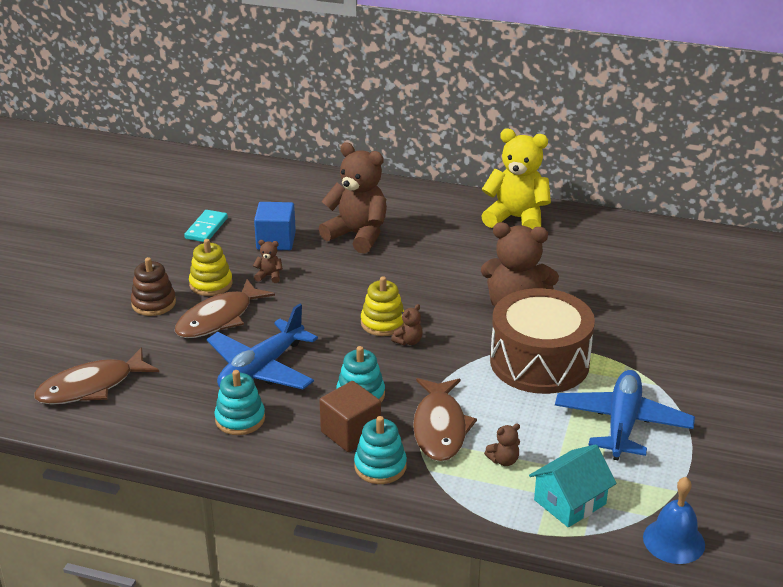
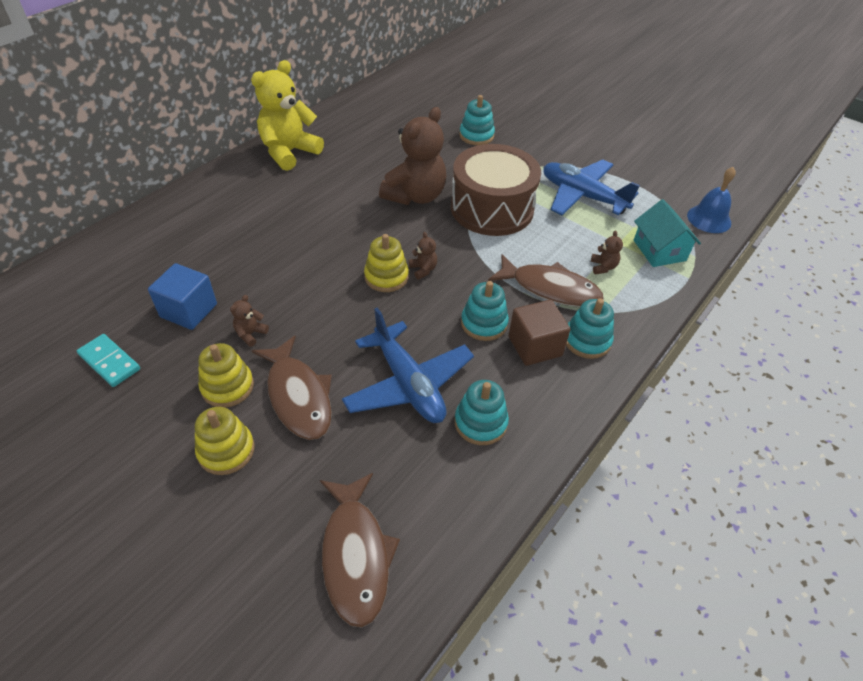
camera: 70 degrees left, 15 degrees up
brown stacking toy [131,257,176,316] -> yellow stacking toy [195,407,254,475]
brown teddy bear [319,142,387,253] -> none
none -> turquoise stacking toy [459,95,495,145]

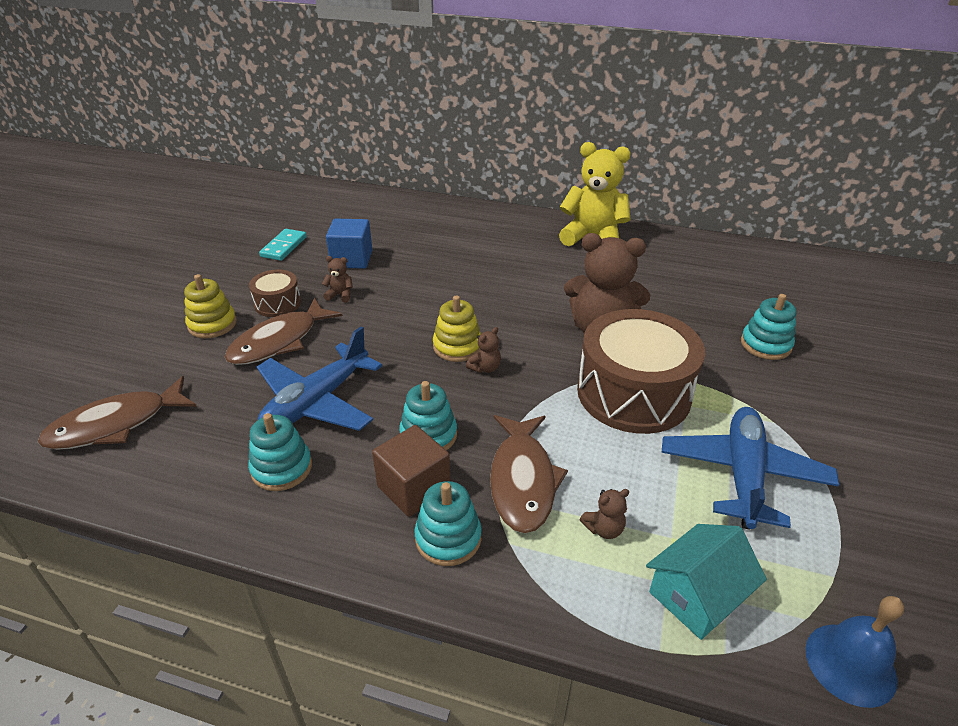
camera: 70 degrees right, 10 degrees down
yellow stacking toy [198,343,254,408] -> brown drum [249,270,301,317]

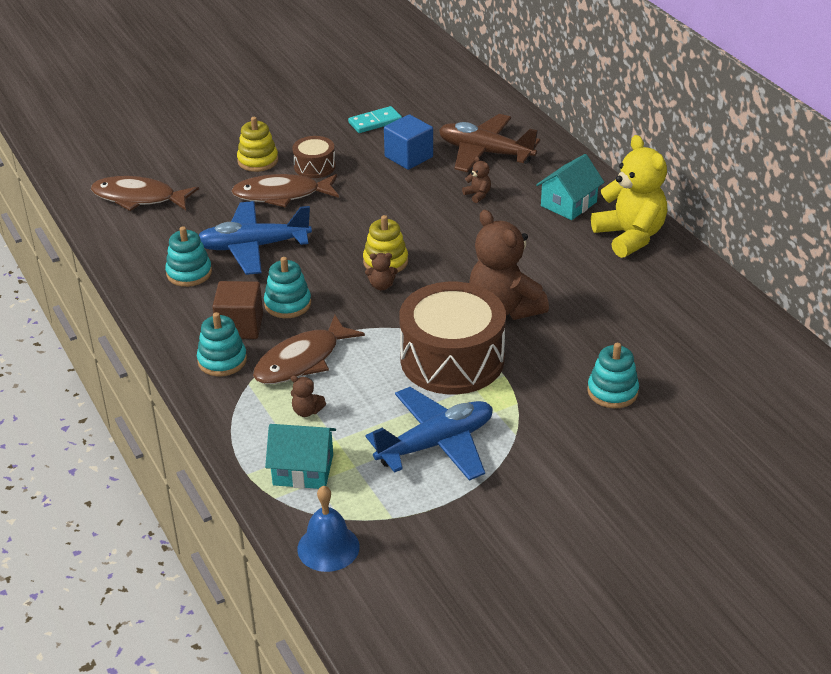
camera: 45 degrees right, 0 degrees up
brown teddy bear [322,256,353,303] -> brown teddy bear moved to [462,156,491,203]
none -> brown plane [439,114,540,172]
none -> turquoise house [536,154,604,220]

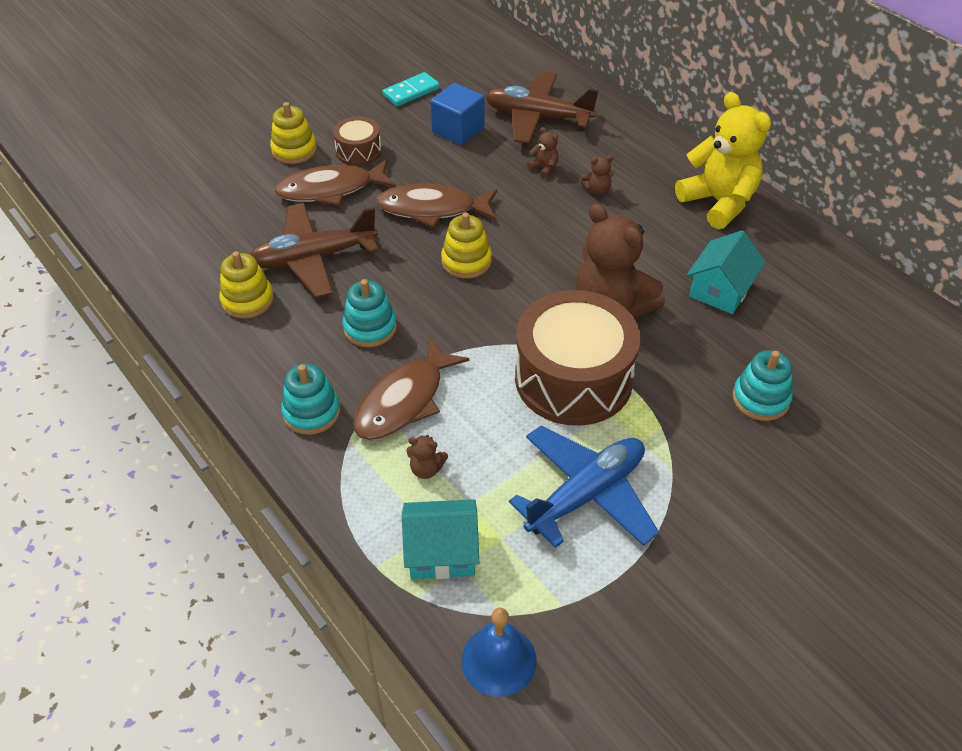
camera: 10 degrees left, 10 degrees up
brown fish [91,176,199,211] -> brown fish moved to [376,184,497,228]
turquoise stacking toy [165,226,212,287] -> yellow stacking toy [219,251,274,319]
blue plane [199,201,312,275] -> brown plane [250,203,378,298]
brown cube [212,281,263,339] -> none
brown teddy bear [365,253,398,290] -> brown teddy bear moved to [581,156,613,195]
turquoise house [536,154,604,220] -> turquoise house moved to [687,230,766,314]

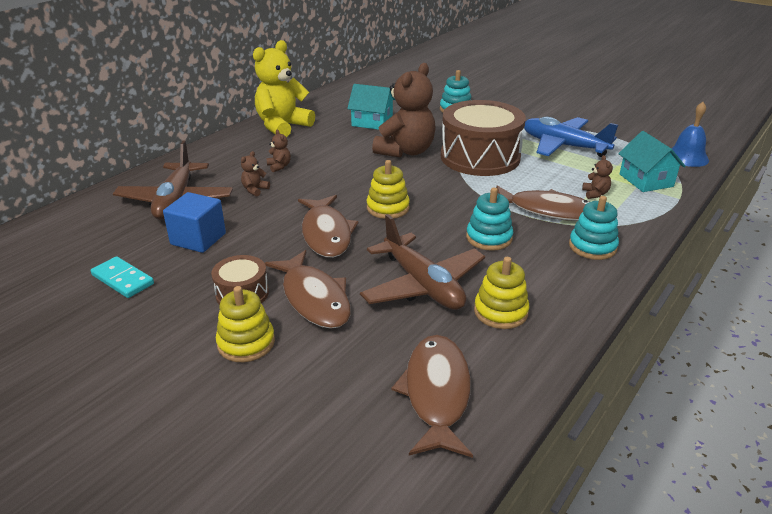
camera: 105 degrees left, 15 degrees down
none -> brown fish [391,335,473,458]

